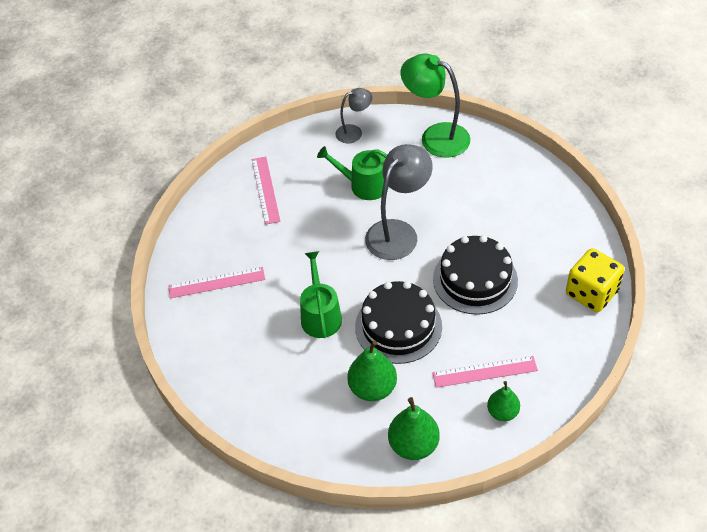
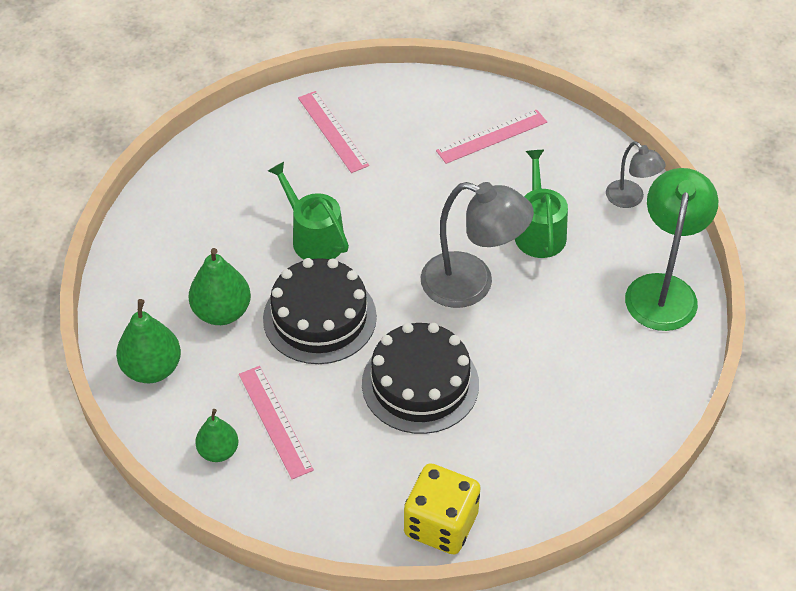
camera: 70 degrees right, 0 degrees up
green watering can [300,251,342,338] -> green watering can turned 105 degrees counterclockwise [268,162,349,259]

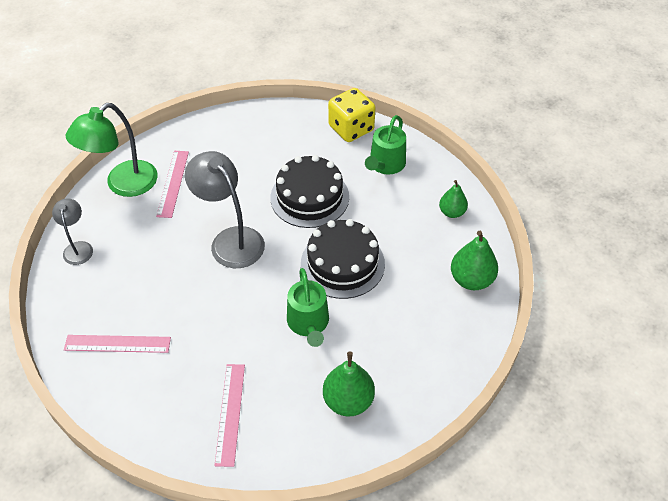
camera: 150 degrees left, 0 degrees up
green pear [189,248,251,325] -> green pear moved to [323,352,375,417]
pink ruler [239,366,314,479] -> pink ruler moved to [156,151,189,218]
green watering can [515,150,568,258] -> green watering can moved to [365,115,406,175]

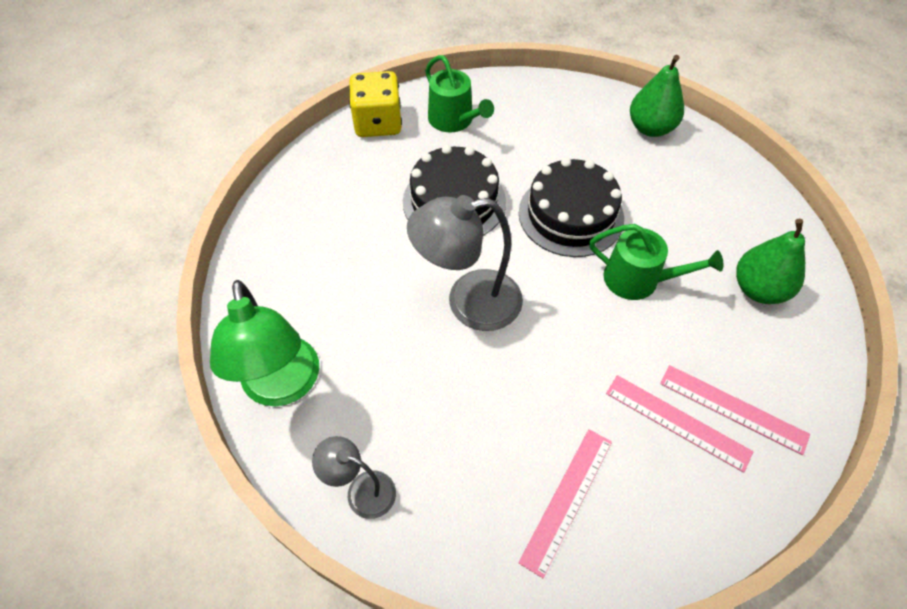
camera: 60 degrees left, 5 degrees up
pink ruler [156,151,189,218] -> pink ruler moved to [606,375,754,473]
green pear [439,180,468,218] -> none

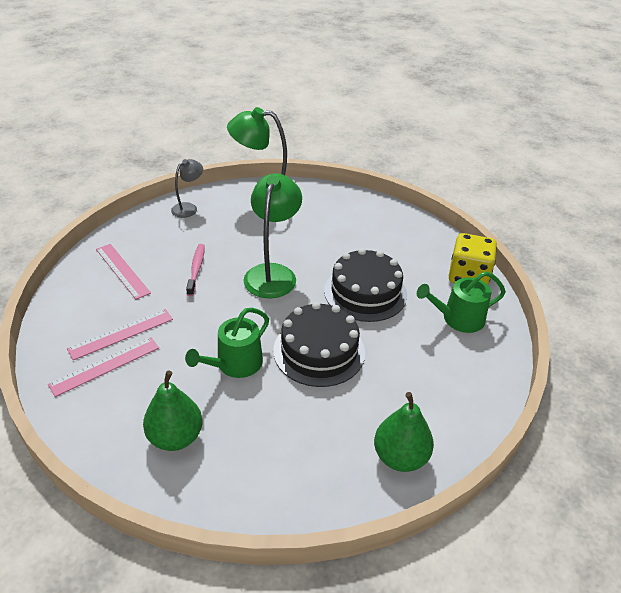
camera: 110 degrees right, 15 degrees down
grey lamp [407,195,523,331] -> green lamp [243,173,302,299]
none -> pink toothbrush [186,244,205,296]

